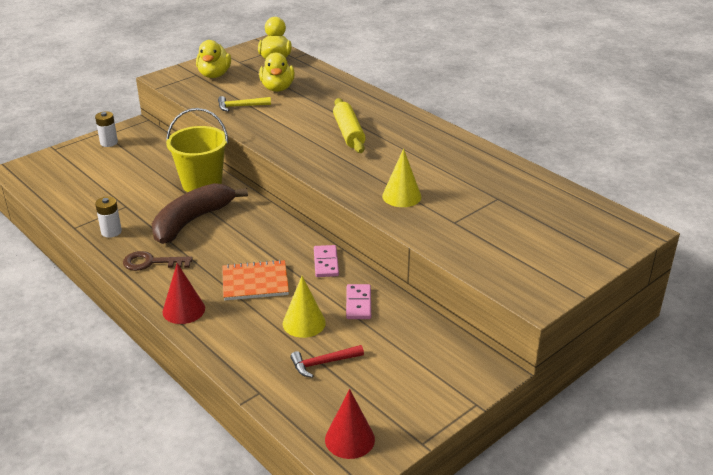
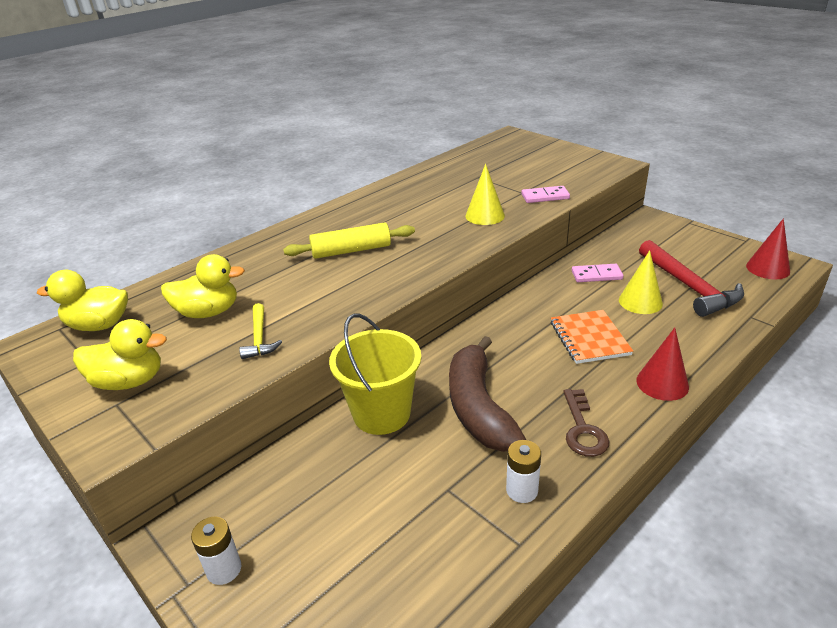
camera: 90 degrees left, 0 degrees up
brown banana [152,183,248,244] -> brown banana turned 45 degrees clockwise [449,336,526,452]
red hammer [290,345,364,378] -> red hammer [639,240,744,317], size x1.88
pink domino [314,245,339,277] -> pink domino moved to [521,186,570,203]

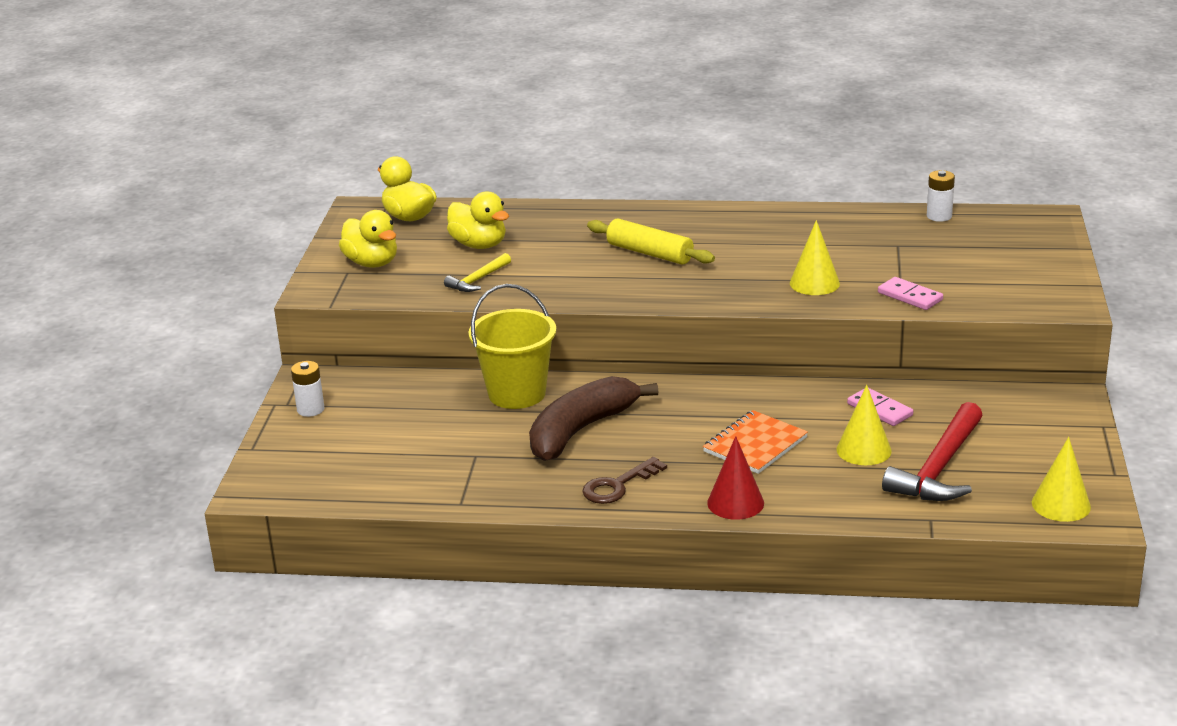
camera: 50 degrees right, 5 degrees down
white battery [506,440,541,503] -> white battery moved to [927,170,955,222]
red cone [746,218,790,279] -> yellow cone [1032,437,1091,522]

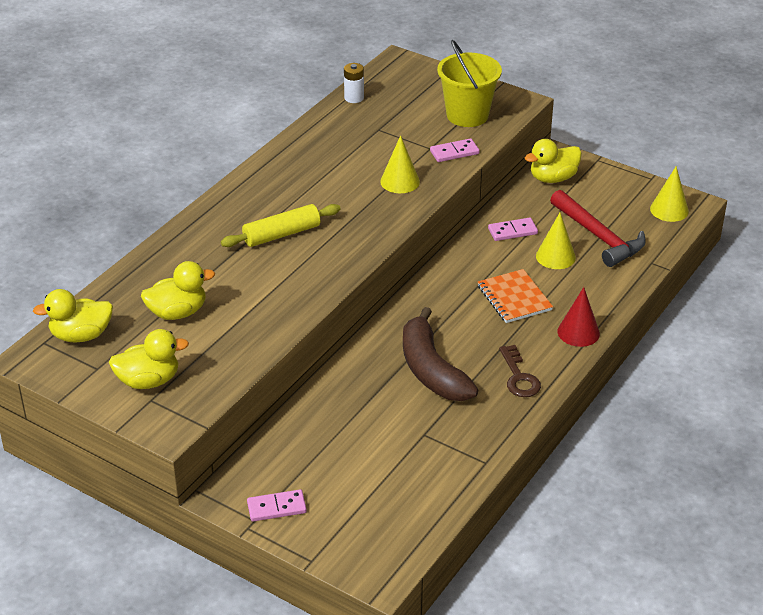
camera: 65 degrees left, 10 degrees up
white battery [291,361,324,417] -> pink domino [247,489,307,522]
yellow hammer [444,253,511,292] -> none
yellow bucket [468,284,557,409] -> yellow bucket moved to [437,40,502,127]
none -> yellow duck [525,139,582,183]

